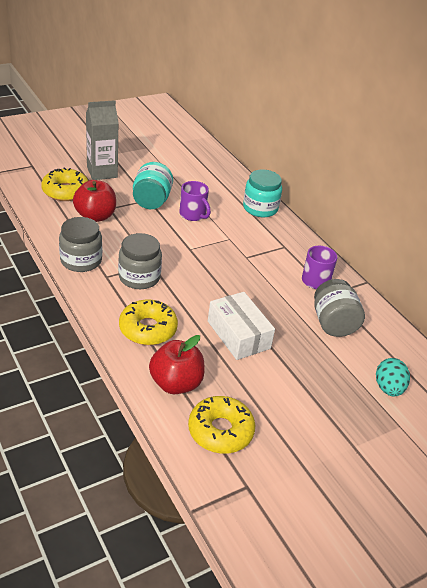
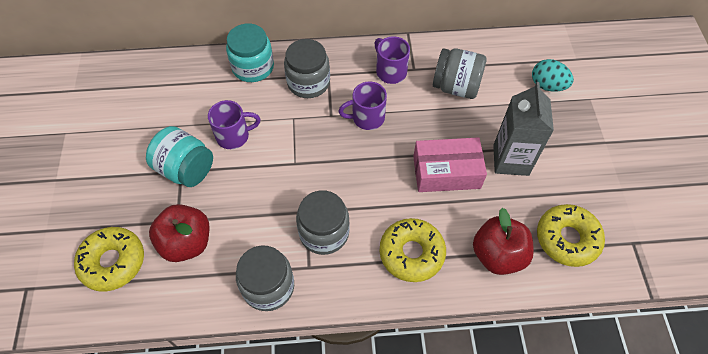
camera: 60 degrees left, 20 degrees up
grey carton [86,100,119,180] -> grey carton moved to [493,82,554,176]
white box [208,292,275,360] -> pink box [413,137,487,192]
none -> grey jar [284,39,330,98]
none -> purple mug [338,81,387,130]

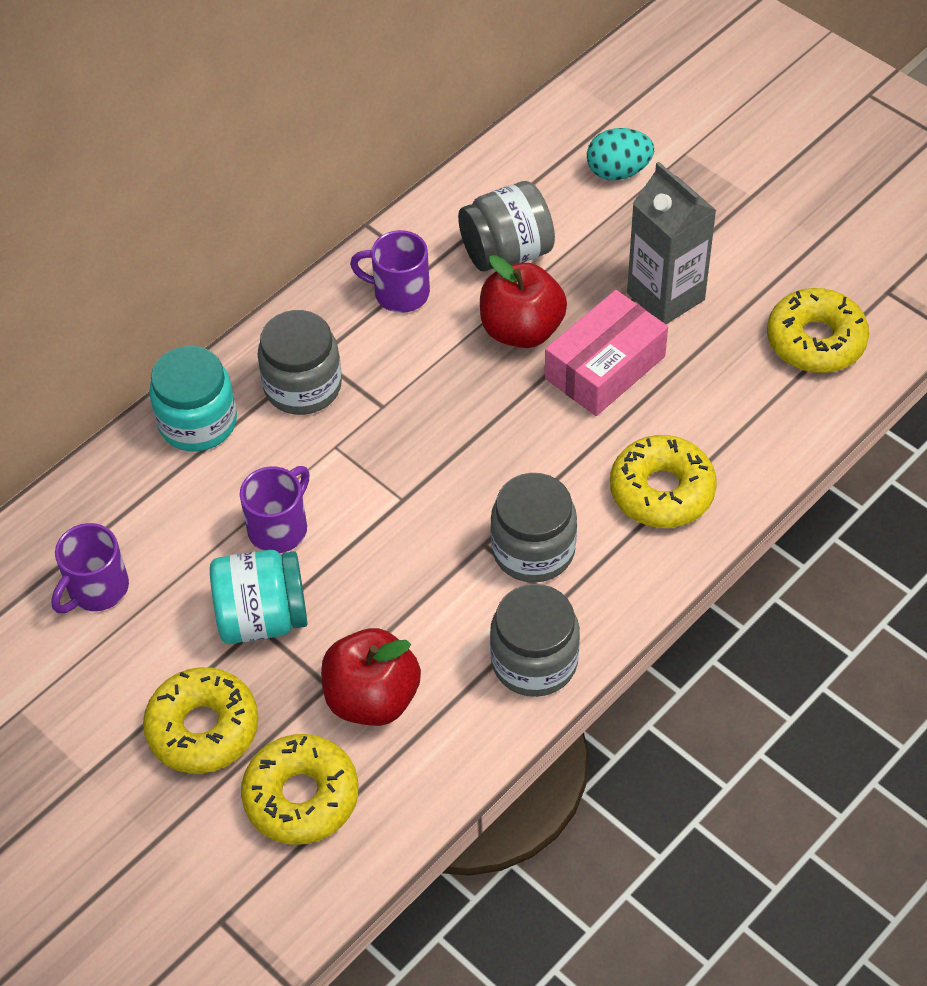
camera: 40 degrees left, 5 degrees down
purple mug [338,81,387,130] -> purple mug moved to [51,523,129,613]
red apple [473,208,534,275] -> red apple moved to [480,255,567,348]
none -> yellow donut [143,667,259,774]

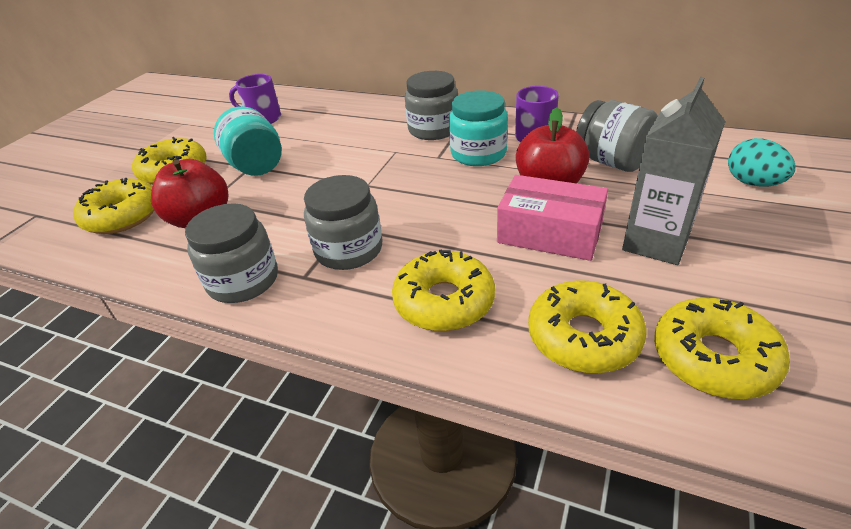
camera: 70 degrees right, 15 degrees down
turquoise jar [149,346,237,451] -> turquoise jar moved to [449,90,508,166]
purple mug [240,466,310,553] -> none
none -> yellow donut [528,281,647,373]

